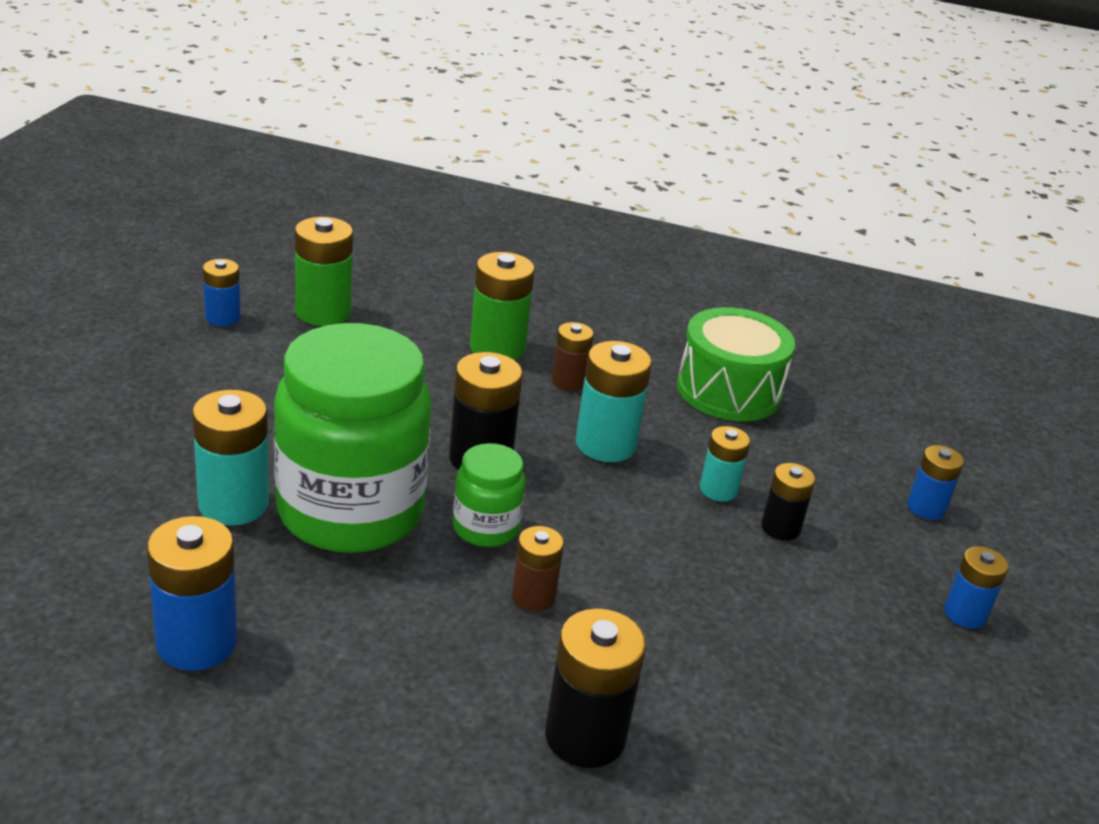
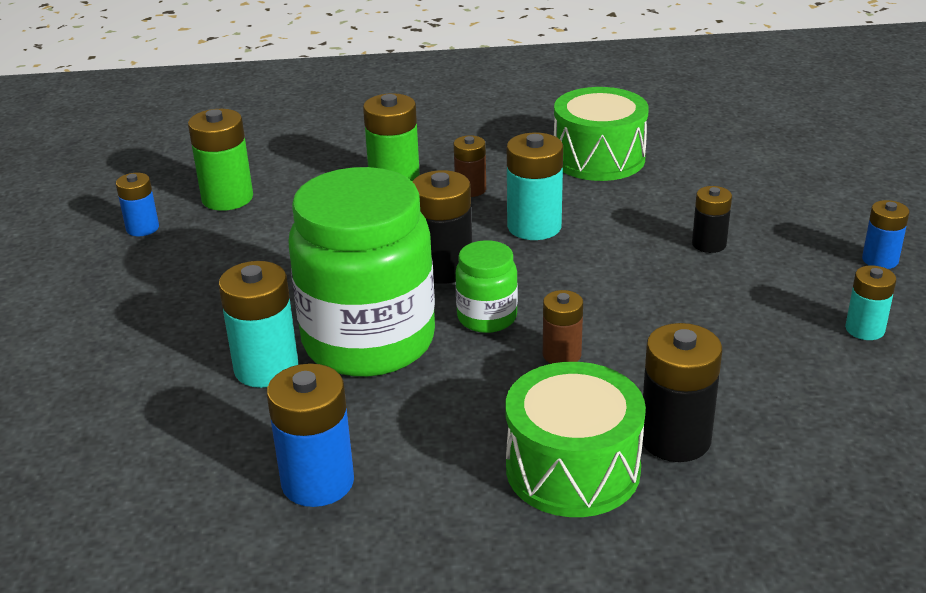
camera: 15 degrees left, 0 degrees up
turquoise battery [700,426,750,502] -> turquoise battery moved to [845,265,896,340]
blue battery [907,445,964,520] -> none
none -> green drum [505,362,646,517]

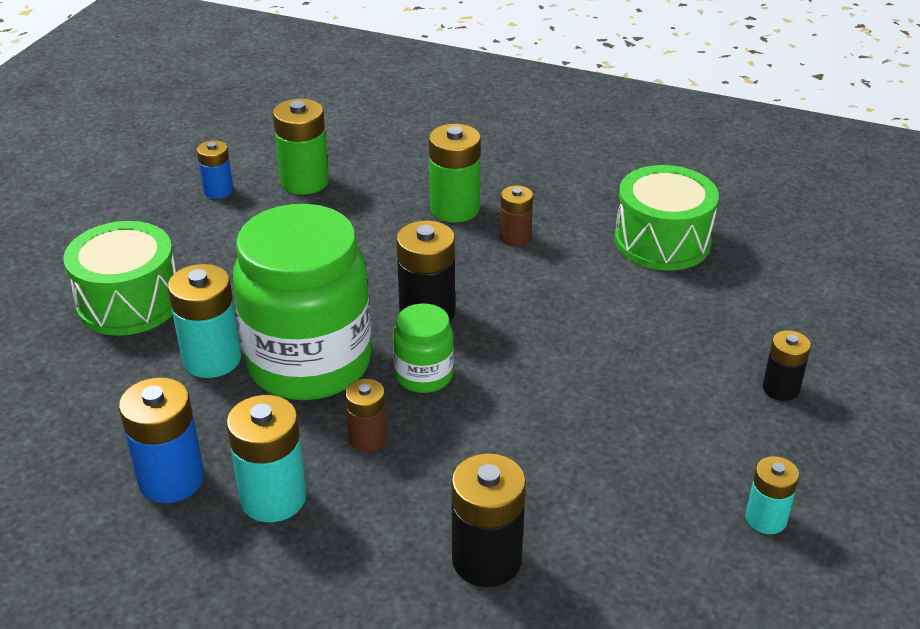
camera: 25 degrees right, 5 degrees up
green drum [505,362,646,517] -> green drum moved to [63,221,176,336]
turquoise battery [507,133,563,240] -> turquoise battery moved to [226,395,307,522]
brown battery [543,290,583,364] -> brown battery moved to [345,379,387,452]
black battery [692,186,732,253] -> black battery moved to [763,330,811,401]
blue battery [862,200,909,269] -> none

